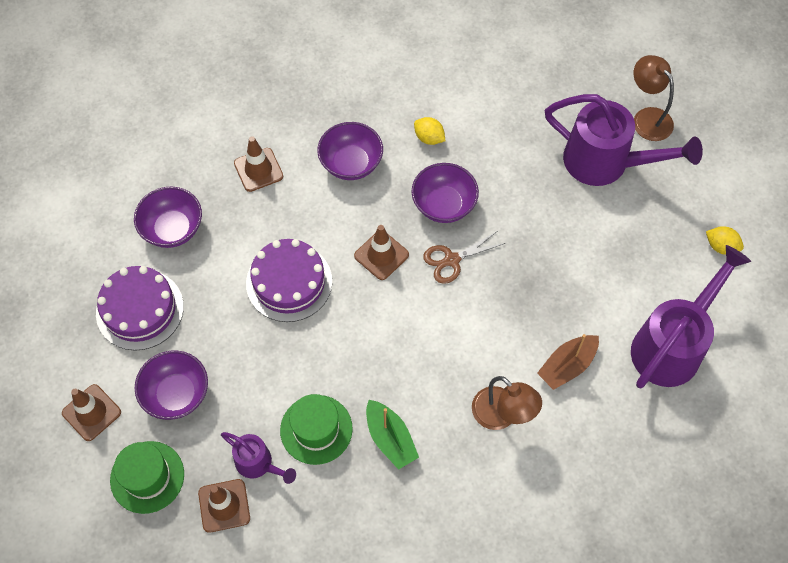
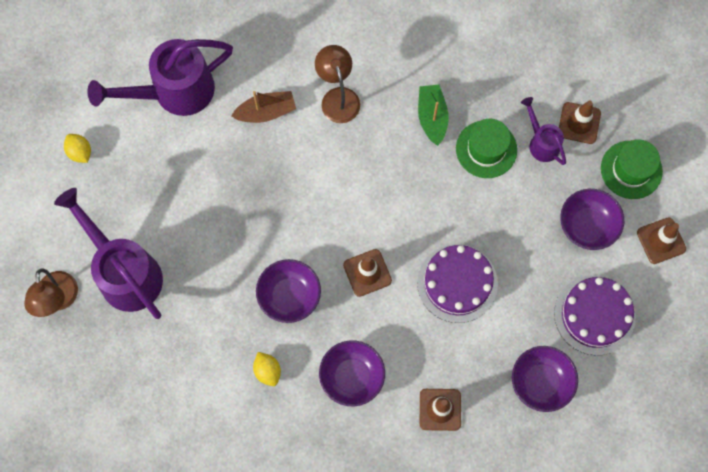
camera: 155 degrees left, 10 degrees up
brown scissors [423,231,506,284] -> none

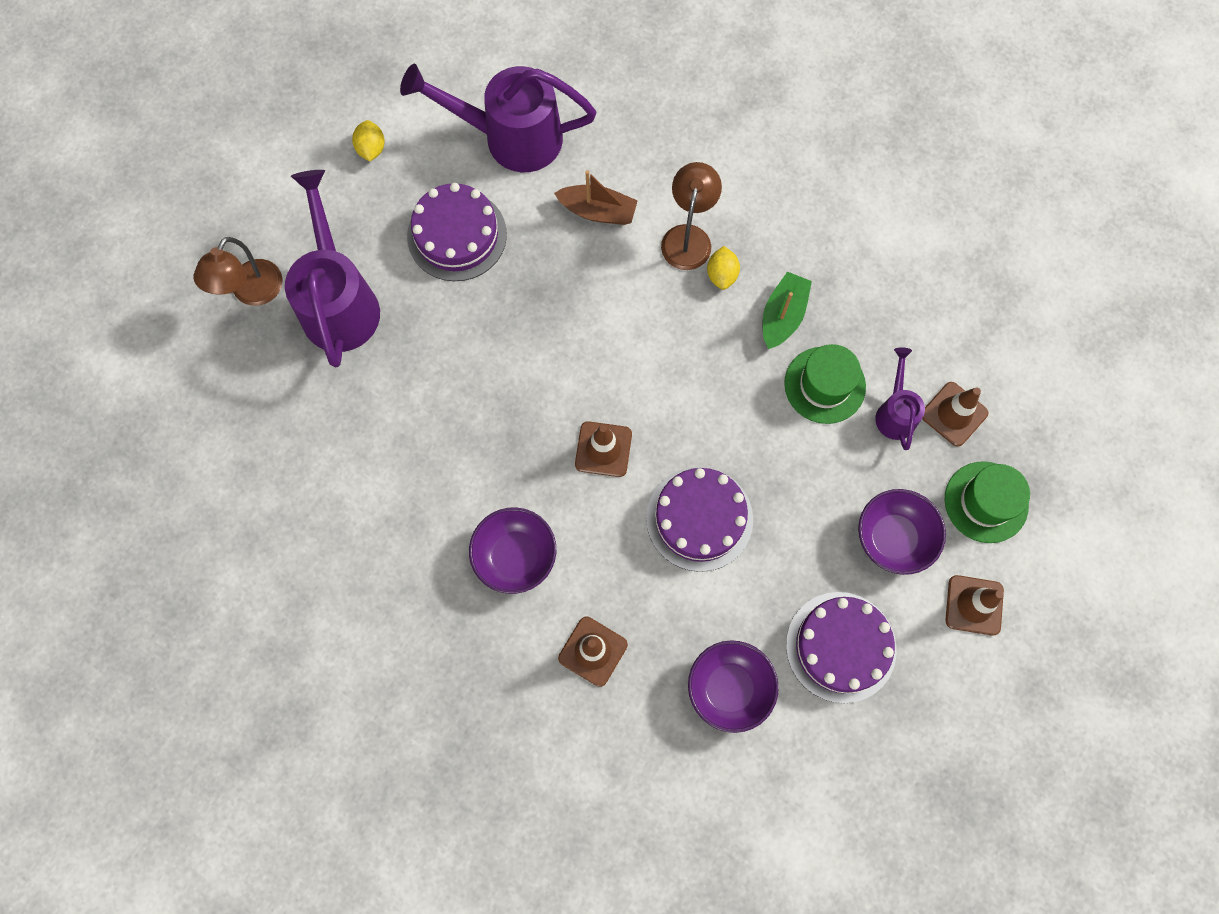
camera: 30 degrees right, 0 degrees up
yellow lemon [253,352,281,386] -> yellow lemon moved to [707,246,740,290]
purple bowl [256,259,321,323] -> none
none -> purple cake [407,183,507,281]

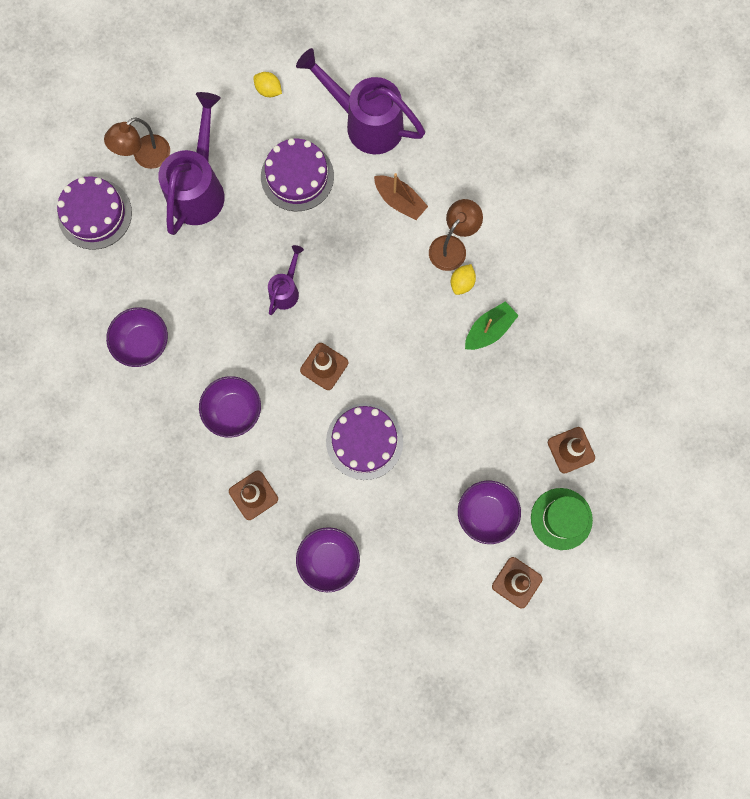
camera: 25 degrees right, 5 degrees up
yellow lemon [352,120,385,162] -> yellow lemon turned 75 degrees counterclockwise [253,72,282,97]
green hat [784,344,866,424] -> none
purple cake [786,592,897,703] -> purple cake moved to [57,176,132,250]
purple watering can [875,347,925,450] -> purple watering can moved to [268,245,304,315]
none -> purple bowl [106,307,168,367]

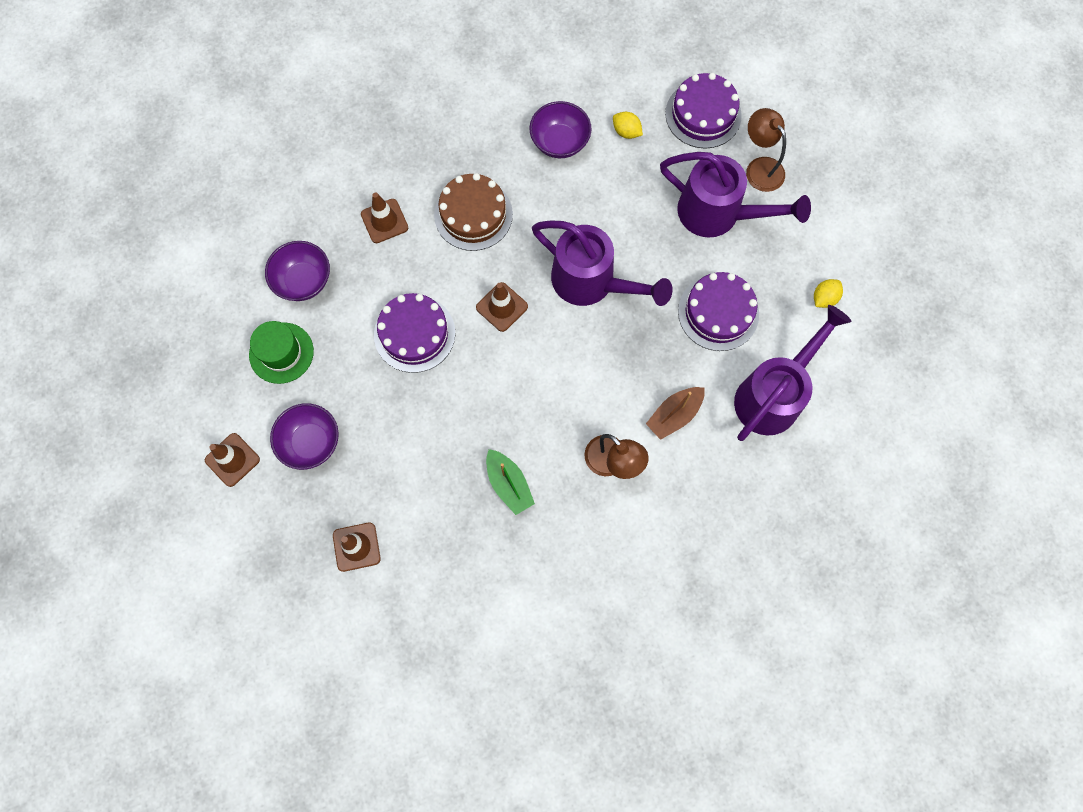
camera: 100 degrees right, 5 degrees down
purple bowl [199,376,261,438] -> brown cake [434,173,513,251]
purple watering can [268,245,304,315] -> purple watering can [532,220,673,306], size x1.96
yellow lemon [451,264,476,295] -> yellow lemon moved to [613,112,643,139]
green hat [531,488,593,550] -> green hat moved to [249,321,314,384]

